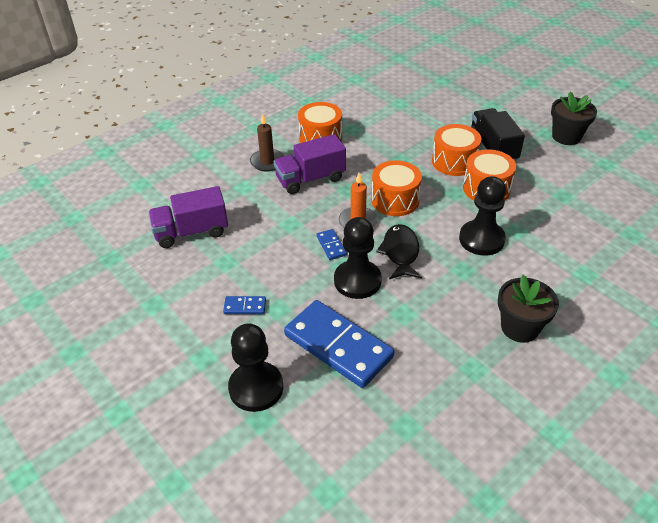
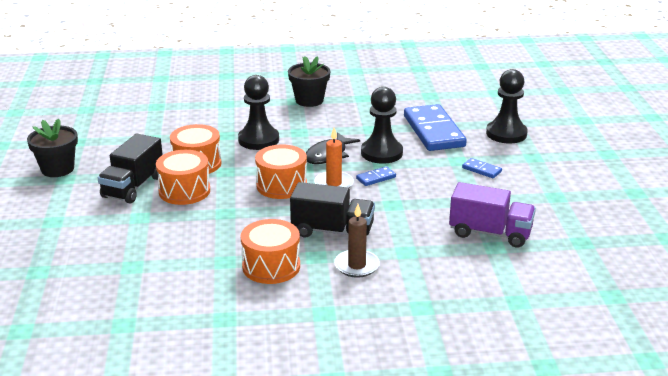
camera: 145 degrees left, 15 degrees down
purple truck [274,134,346,194] -> black truck [290,182,375,237]
blue domino [316,229,347,260] -> blue domino turned 45 degrees clockwise [356,166,396,186]

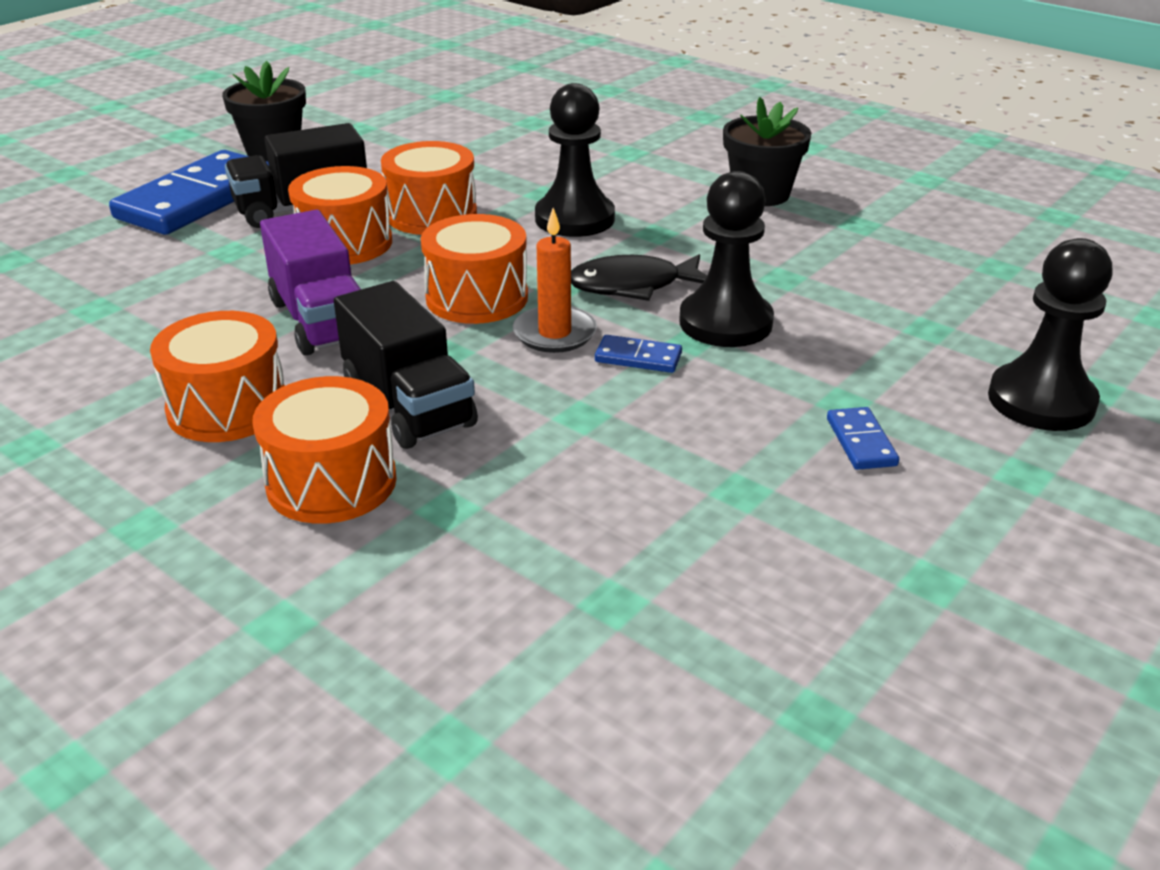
camera: 45 degrees right, 5 degrees up
brown candle [334,204,380,278] -> orange drum [252,376,397,524]
blue domino [404,104,467,151] -> blue domino moved to [109,150,269,235]
purple truck [449,182,536,248] -> purple truck moved to [260,210,361,356]

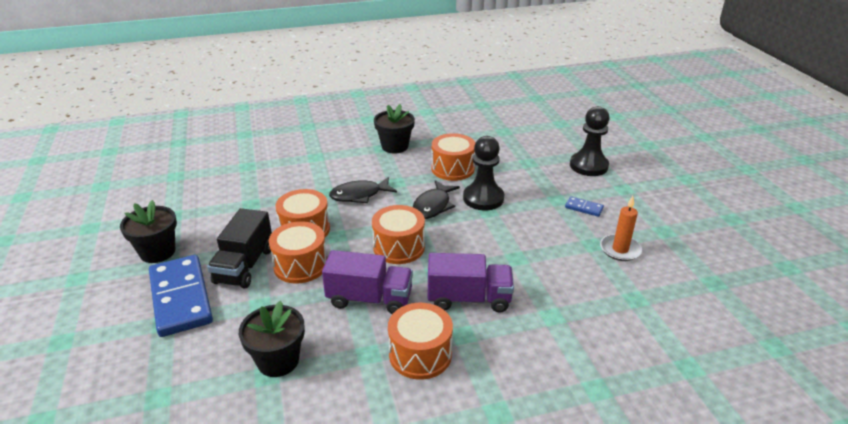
camera: 55 degrees left, 0 degrees up
orange drum [252,376,397,524] -> orange drum moved to [431,133,475,181]
black truck [334,281,478,449] -> purple truck [428,253,514,313]
orange candle [513,208,597,353] -> orange candle moved to [600,196,642,261]
black pawn [535,83,615,237] -> black fish [329,177,397,203]
blue domino [595,335,682,373] -> none
none -> black flower pot [239,301,305,377]

